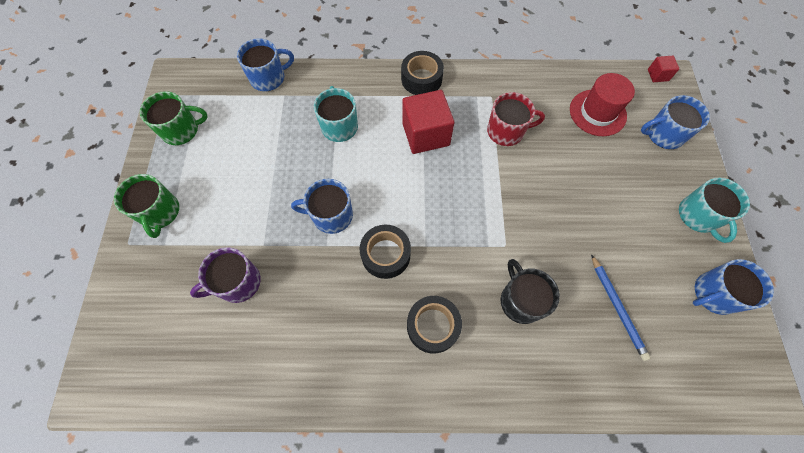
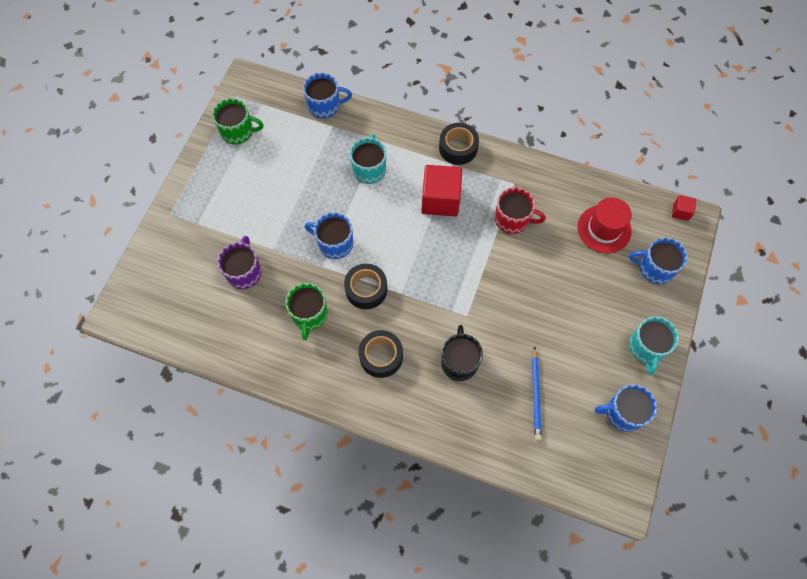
camera: 20 degrees right, 0 degrees up
green mug [114,174,179,238] -> green mug moved to [285,283,328,340]
purple mug [190,247,261,303] -> purple mug turned 105 degrees clockwise [217,236,262,289]

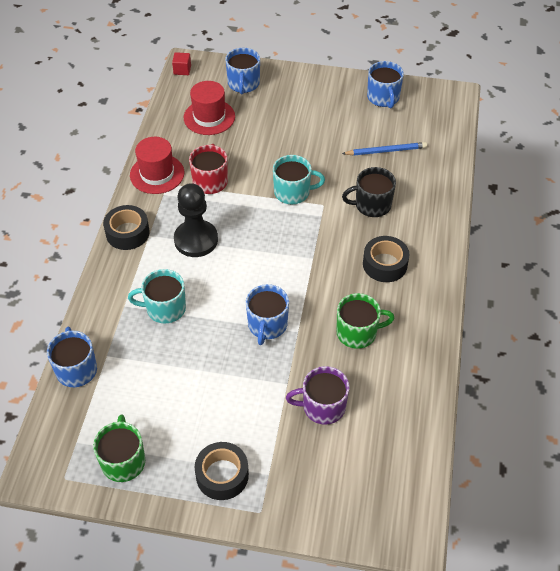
camera: 100 degrees left, 15 degrees down
black tape [344,264,387,309] -> black tape moved to [195,442,249,500]
red cube [422,165,462,217] -> black pawn [174,183,218,257]
turquoise mug [629,316,679,374] -> turquoise mug moved to [273,155,325,205]
none -> red hat [130,137,184,194]

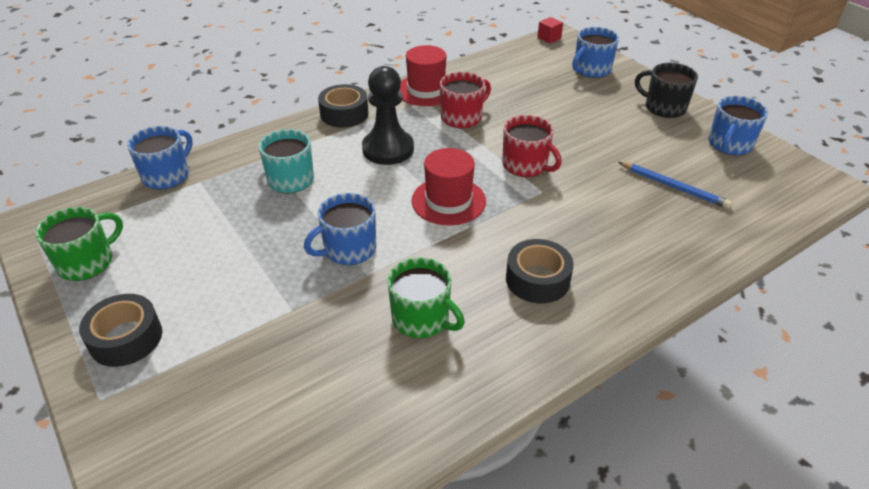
camera: 45 degrees right, 10 degrees down
red hat [184,81,235,135] -> red hat moved to [411,148,486,225]
turquoise mug [273,155,325,205] -> red mug [502,115,562,177]
purple mug [286,366,349,425] -> none
black mug [342,167,396,217] -> black mug moved to [635,63,698,118]

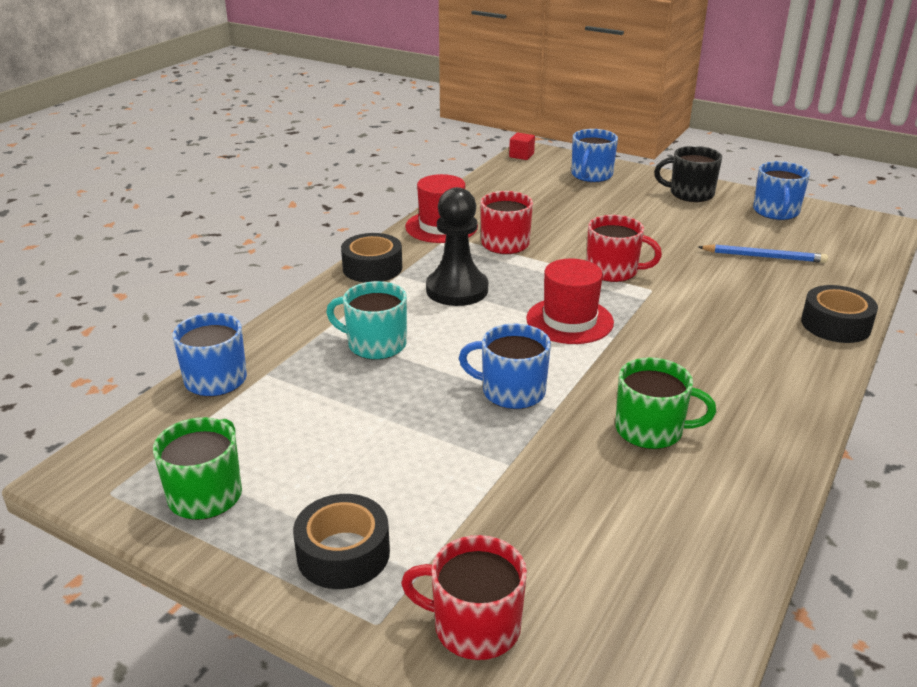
camera: 25 degrees left, 10 degrees down
blue mug [304,193,376,265] -> blue mug turned 75 degrees clockwise [459,324,551,409]
black tape [506,239,574,303] -> black tape moved to [801,285,878,343]
none -> red mug [401,535,527,660]

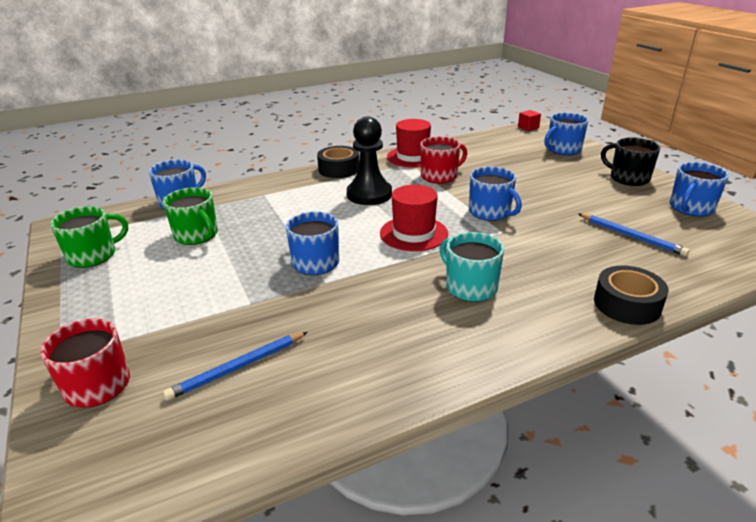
camera: 35 degrees right, 0 degrees up
black tape [293,494,390,589] -> none
turquoise mug [326,281,407,360] -> turquoise mug moved to [440,232,504,302]
red mug [587,215,662,282] -> blue mug [469,166,522,221]
green mug [615,357,716,449] -> green mug moved to [163,187,218,245]
none -> blue pencil [163,332,308,400]

